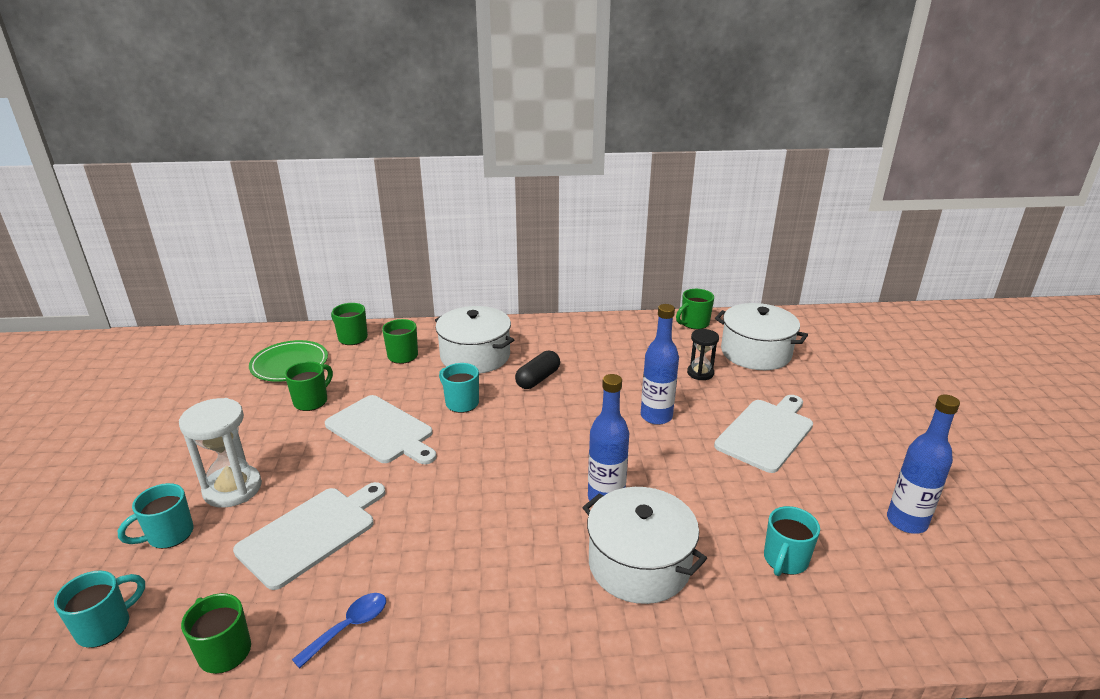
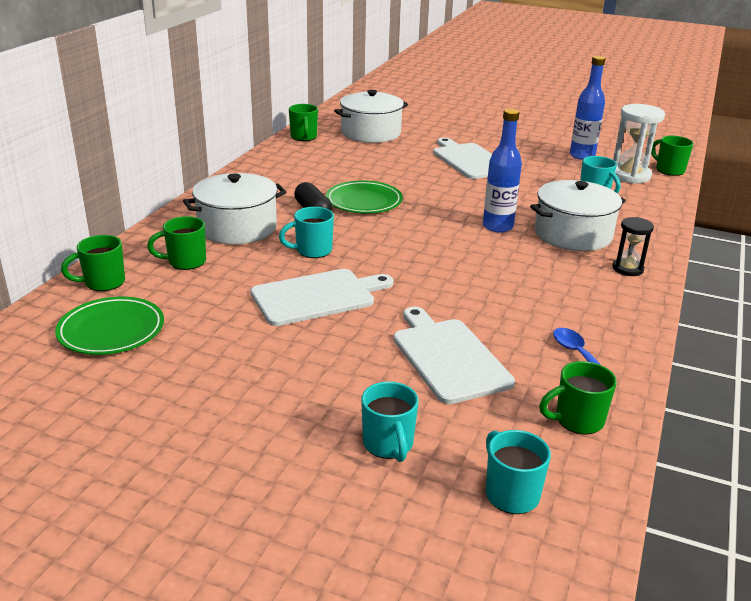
camera: 65 degrees left, 0 degrees up
white hourglass [179,398,262,508] -> white hourglass moved to [613,104,665,184]
green mug [285,361,333,411] -> green mug moved to [651,136,694,176]
blue bottle [641,304,679,425] -> none
black hourglass [687,329,719,380] -> black hourglass moved to [613,217,654,276]
none -> green plate [326,181,403,213]

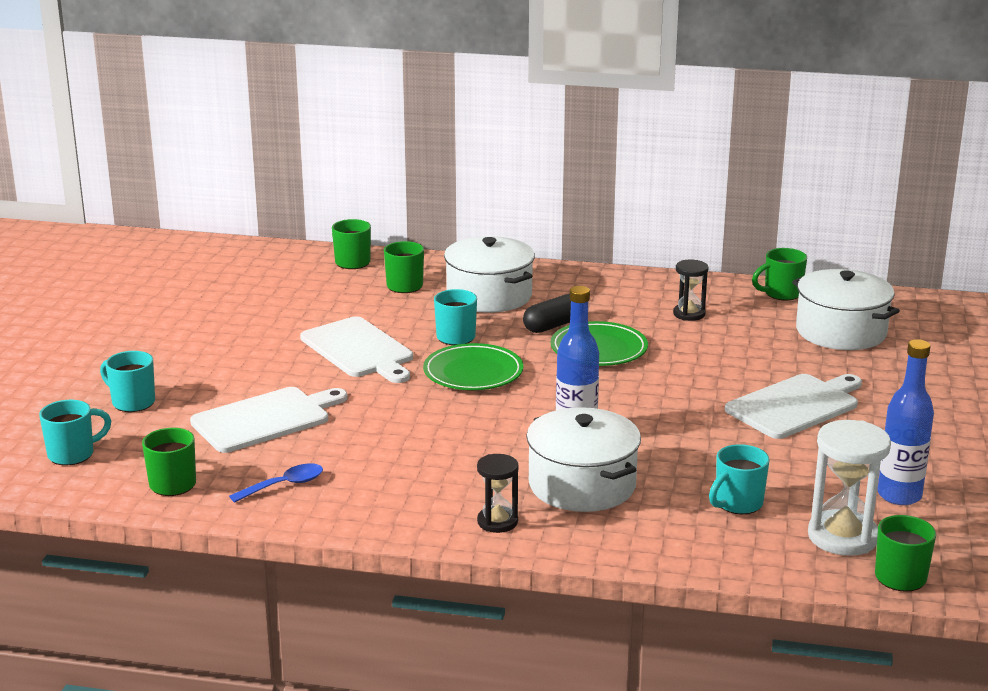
camera: 80 degrees right, 5 degrees down
green plate [55,297,164,355] -> green plate moved to [423,343,523,390]
turquoise mug [361,381,419,462] -> turquoise mug turned 60 degrees clockwise [100,351,155,412]
none -> black hourglass [673,260,708,321]

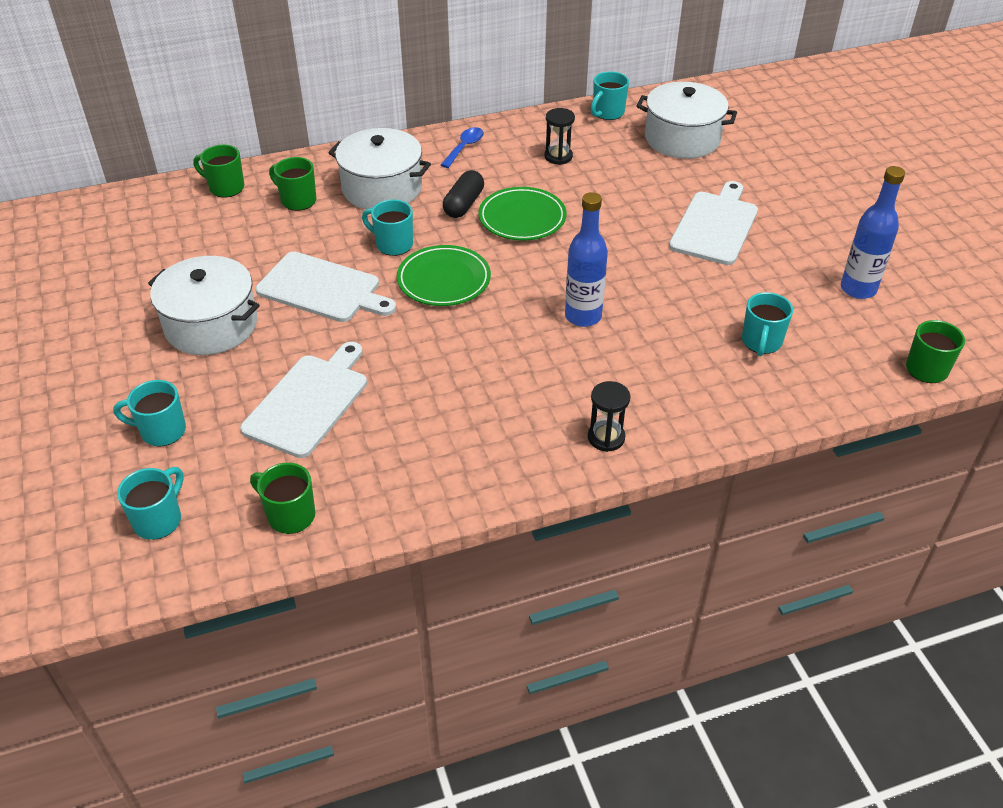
camera: 30 degrees left, 20 degrees up
blue spoon [229,463,323,503] -> blue spoon moved to [441,127,484,168]
white pot [526,407,641,512] -> white pot moved to [148,256,260,355]
green mug [752,248,807,300] -> turquoise mug [590,71,629,120]
white hourglass [808,420,891,556] -> none

